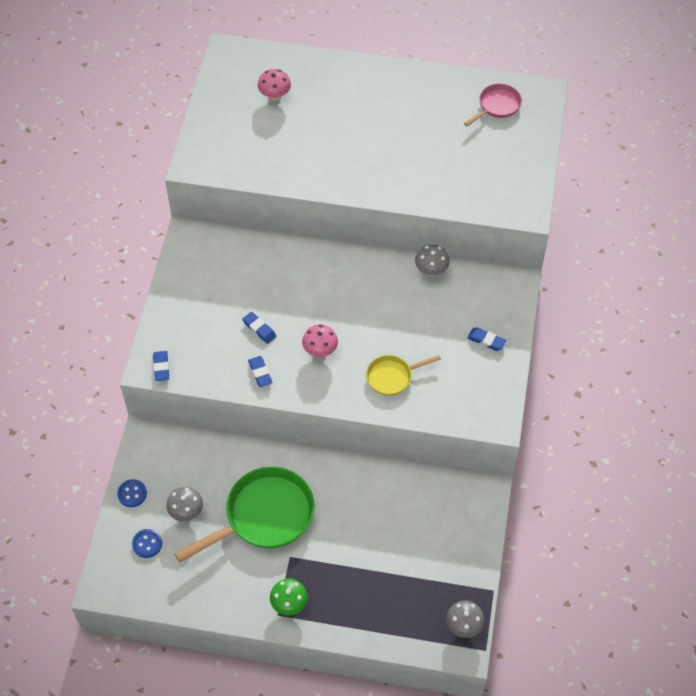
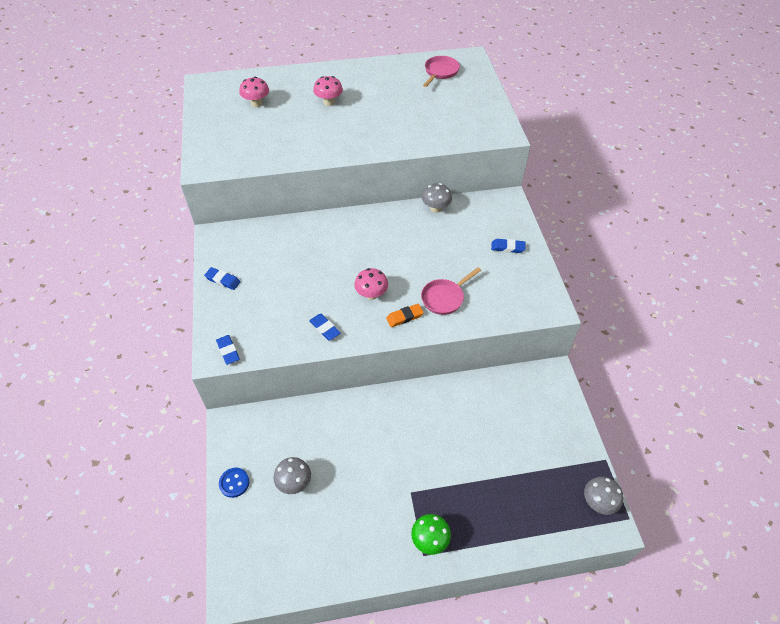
camera: 20 degrees left, 5 degrees down
blue button [132,529,162,558] -> none
green pan [174,467,314,563] -> none
blue eraser [242,312,277,344] -> blue eraser moved to [204,267,240,290]
yellow pan [366,355,441,396] -> pink pan [421,267,481,315]
none -> pink mushroom [313,76,343,106]
none -> orange eraser [386,304,424,327]

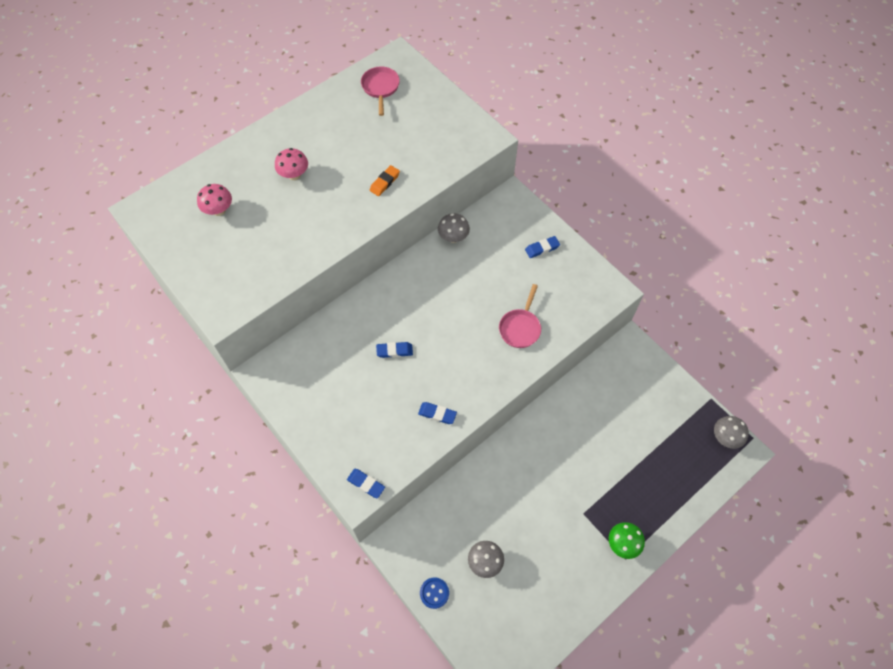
camera: 30 degrees left, 10 degrees up
blue eraser [204,267,240,290] -> blue eraser moved to [376,342,413,358]
pink mushroom [354,268,388,300] -> none
orange eraser [386,304,424,327] -> orange eraser moved to [370,165,400,196]

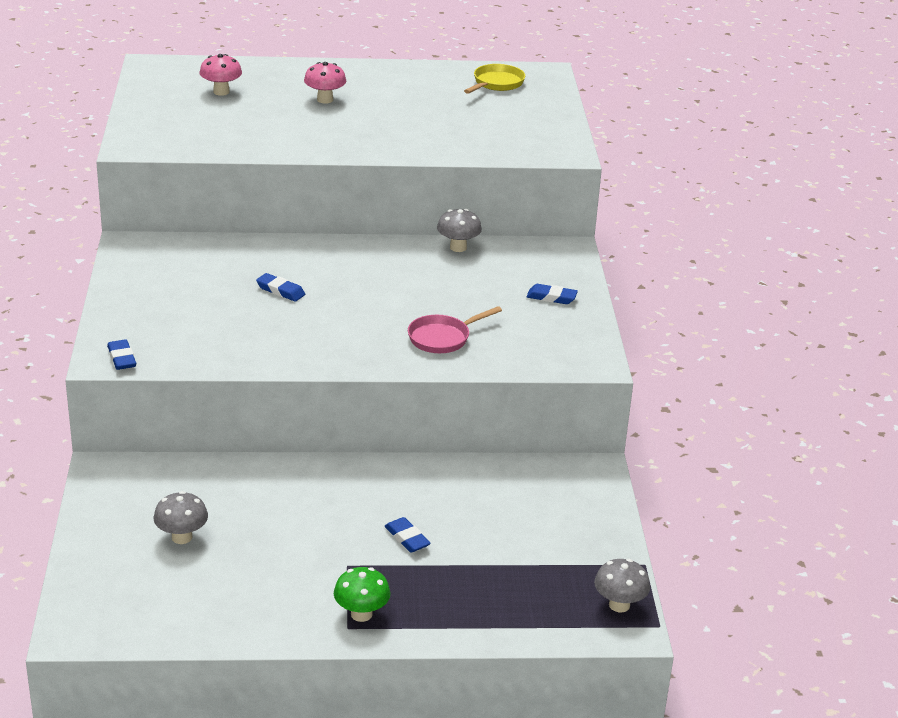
camera: 35 degrees right, 30 degrees down
pink pan [361,67,400,116] -> yellow pan [464,64,525,94]
orange eraser [370,165,400,196] -> none
blue eraser [418,402,457,424] -> blue eraser moved to [385,517,431,553]
blue button [420,577,449,609] -> none

